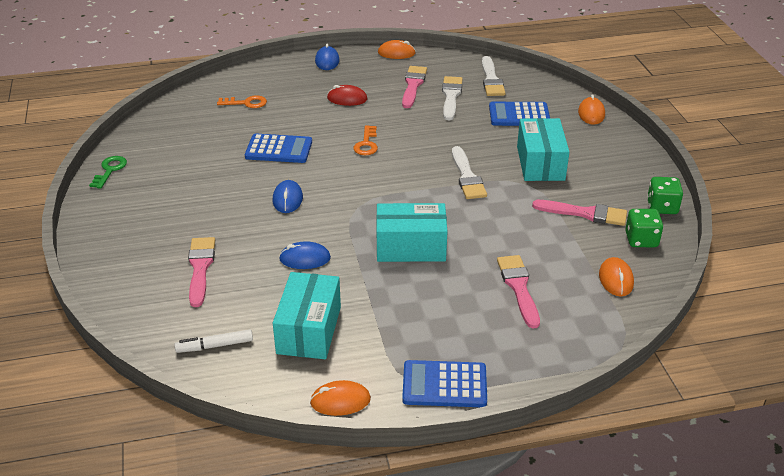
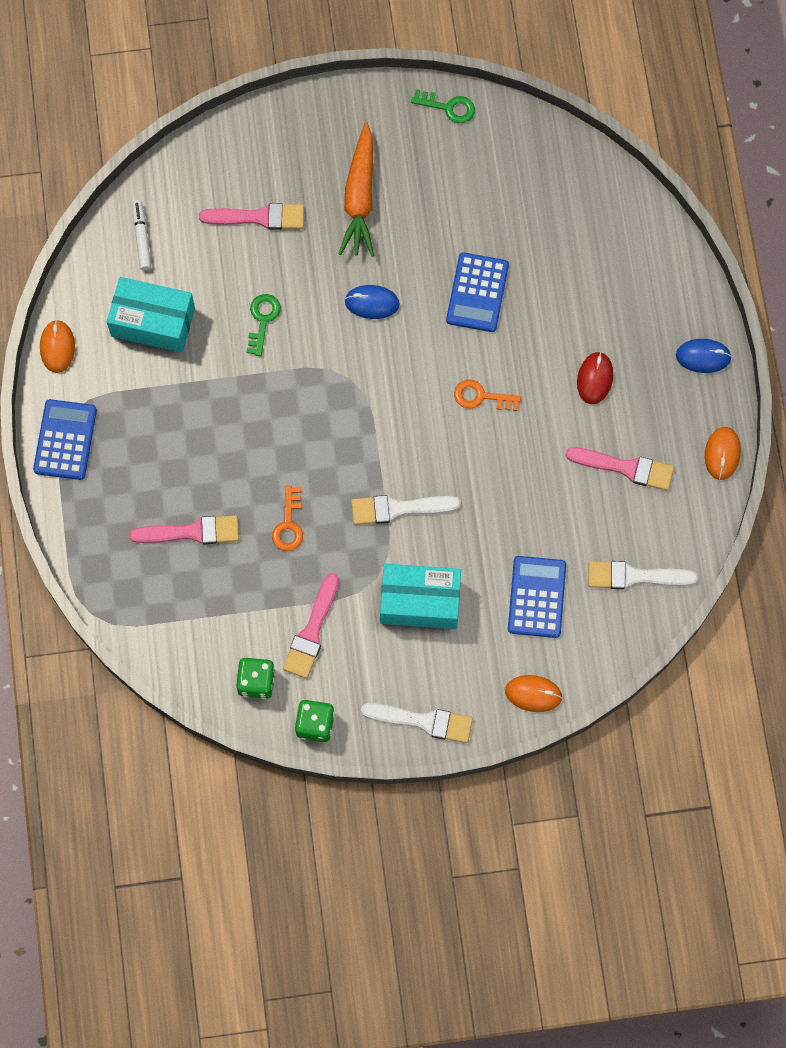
camera: 95 degrees right, 35 degrees up
orange key [217,95,267,108] -> orange key moved to [272,486,303,551]
blue mouse [279,241,331,269] -> green key [247,294,281,356]
turquoise box [376,203,448,262] -> none
white brush [442,76,463,120] -> white brush moved to [361,703,473,743]
orange mouse [599,257,634,296] -> none
none -> orange carrot [339,123,374,257]

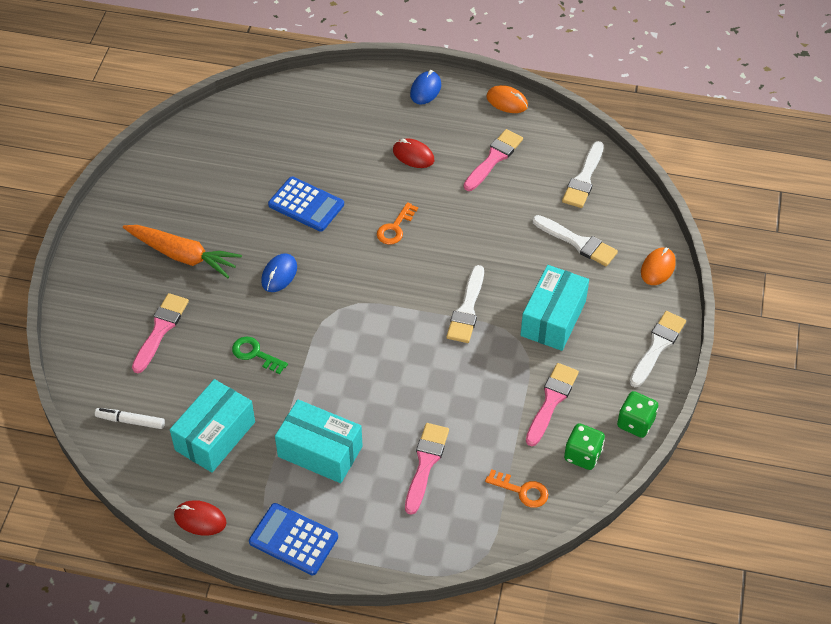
camera: 70 degrees left, 20 degrees down
orange mouse [40,320,75,373] -> red mouse [174,500,227,536]
orange key [272,486,303,551] -> orange key moved to [485,469,549,508]
pink brush [283,573,339,678] -> pink brush turned 105 degrees counterclockwise [526,363,579,446]
green key [411,89,475,123] -> none
blue calculator [508,556,566,638] -> white brush [532,215,618,267]
none -> turquoise box [275,399,363,483]

